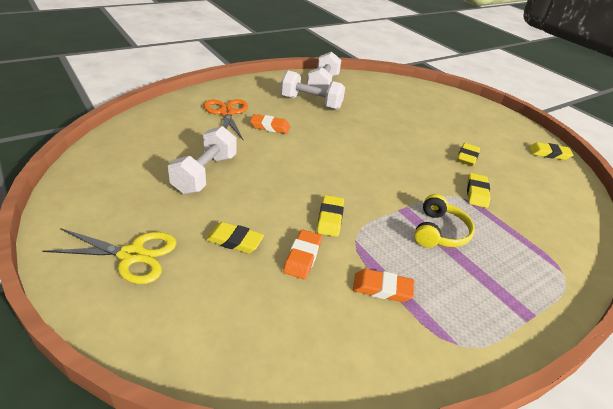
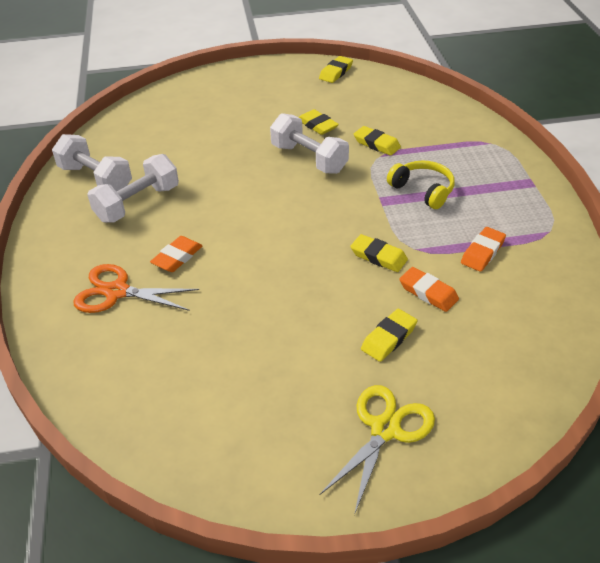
camera: 60 degrees left, 5 degrees up
white dumbbell [168,126,237,194] -> white dumbbell moved to [270,113,349,174]

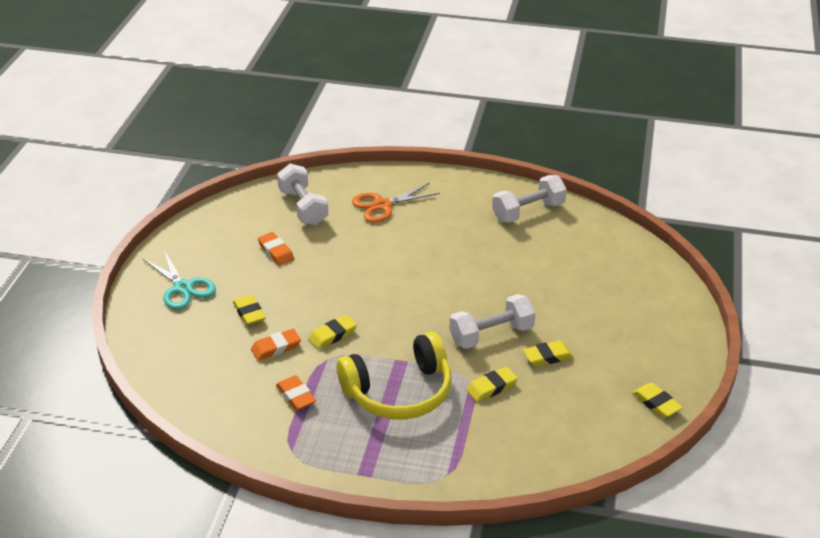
camera: 110 degrees right, 5 degrees down
orange scissors [73,264,199,313] -> orange scissors turned 150 degrees counterclockwise [352,183,440,223]
white dumbbell [87,154,179,223] -> white dumbbell moved to [277,164,328,225]
orange eraser [150,236,203,272] -> orange eraser moved to [258,232,294,266]
yellow scissors [319,385,435,515] -> turquoise scissors [143,250,216,310]
yellow headphones [387,160,455,209] -> yellow headphones [337,332,452,420], size x1.75

